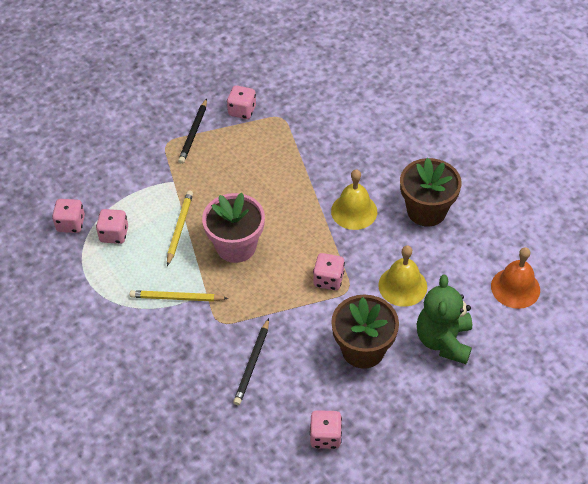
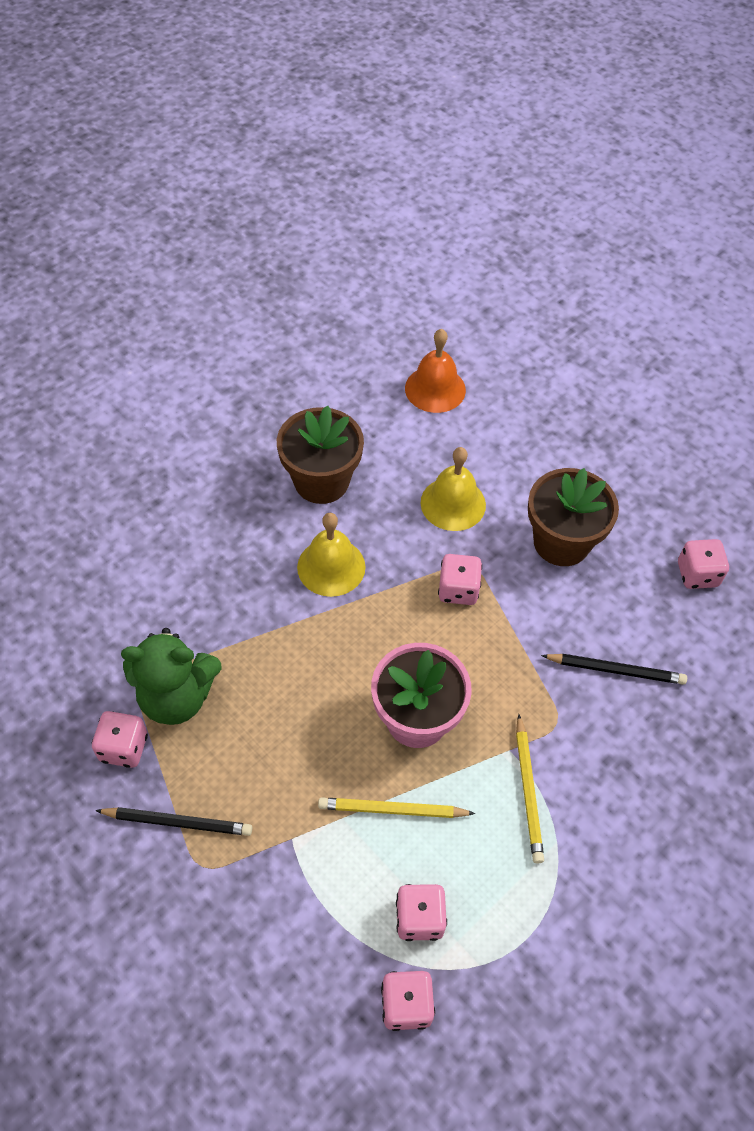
camera: 100 degrees left, 5 degrees up
green teddy bear [417,274,472,364] -> green teddy bear moved to [121,628,221,725]

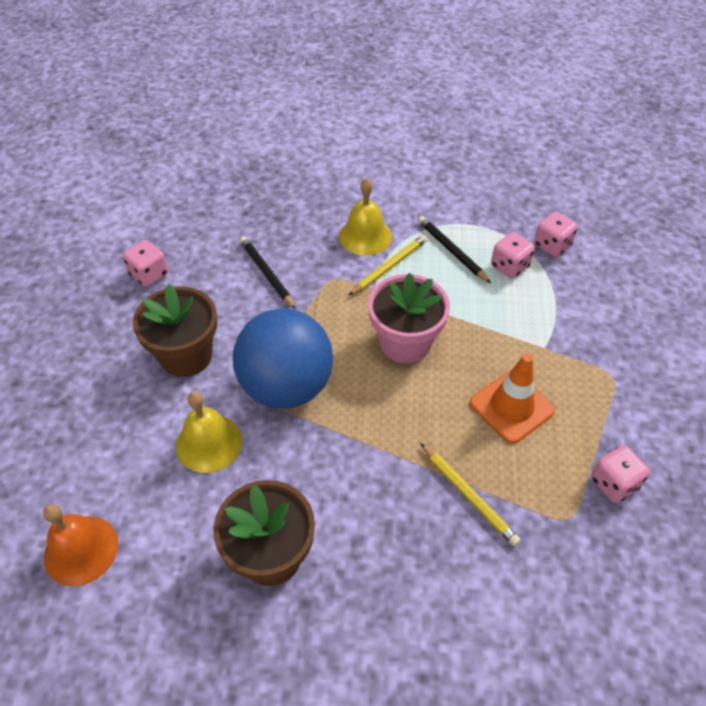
camera: 130 degrees left, 5 degrees down
black pencil [95,807,252,836] -> black pencil moved to [418,216,491,283]
green teddy bear [121,628,221,725] -> none
yellow bell [297,513,366,597] -> yellow bell moved to [339,178,392,256]
yellow pencil [318,797,476,818] -> yellow pencil moved to [420,443,521,546]
pink dice [438,554,482,605] -> blue ball [233,308,333,409]
none -> orange traffic cone [470,354,555,444]

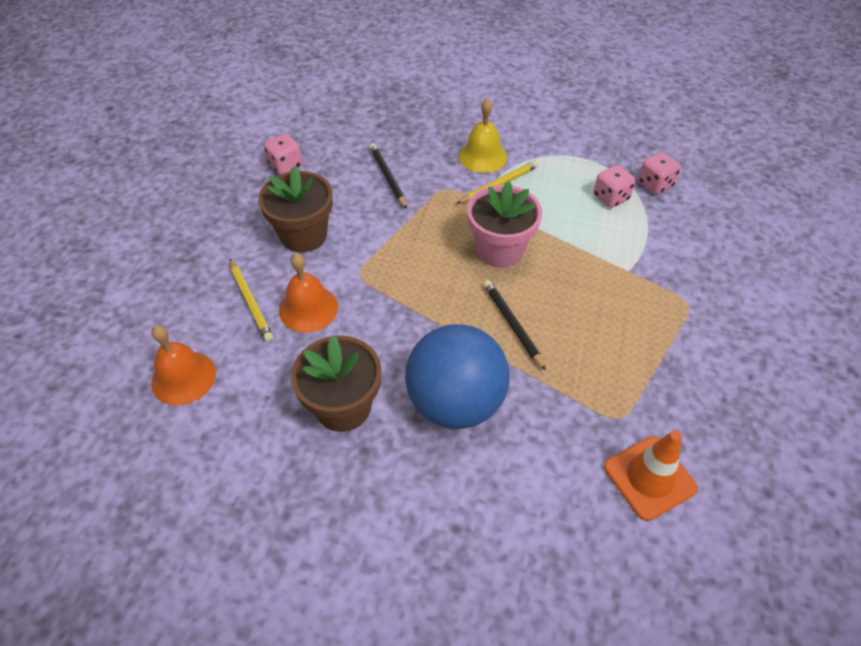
camera: 10 degrees right, 0 degrees up
yellow bell [176,391,242,473] -> orange bell [279,253,338,332]
blue ball [233,308,333,409] -> blue ball moved to [405,324,510,429]
black pencil [418,216,491,283] -> black pencil moved to [483,280,546,371]
yellow pencil [420,443,521,546] -> yellow pencil moved to [230,259,273,342]
orange traffic cone [470,354,555,444] -> orange traffic cone moved to [604,430,698,521]
pink dice [591,445,650,503] -> none

